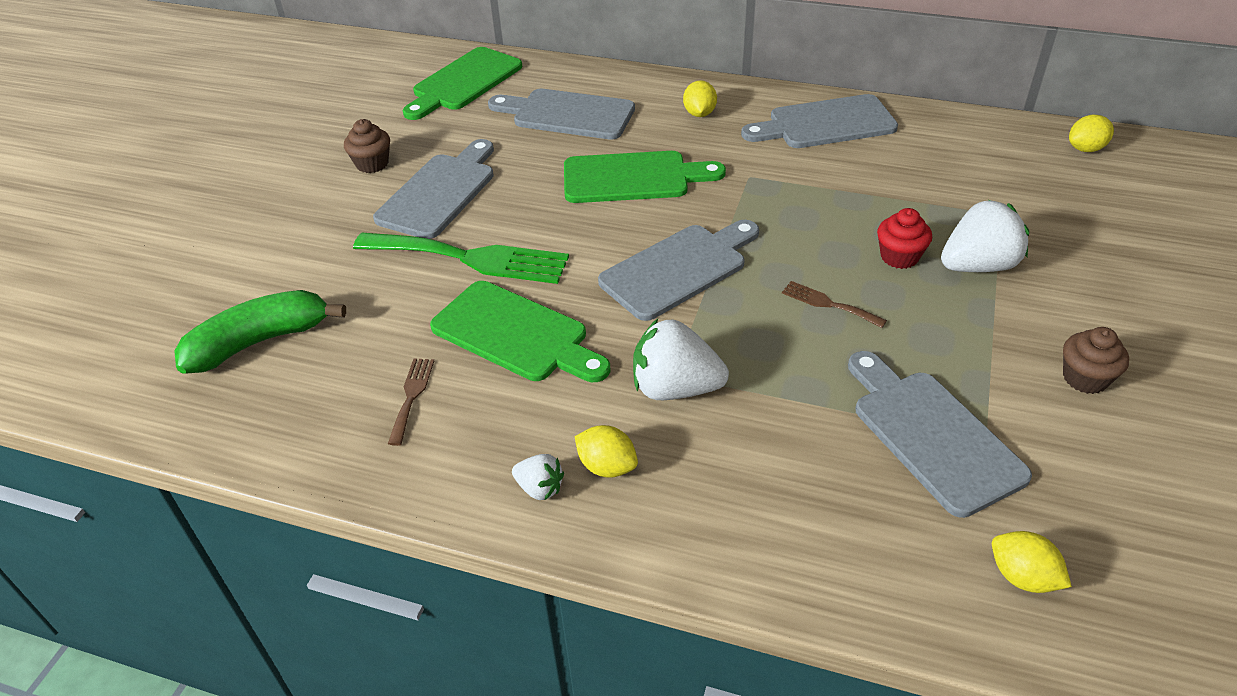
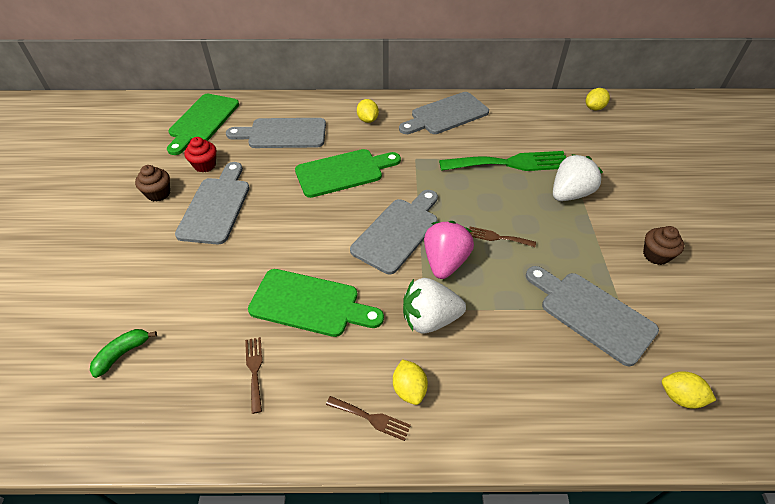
camera: 20 degrees left, 5 degrees up
green banana [174,290,346,374] -> green banana [90,329,157,378], size x0.55
green fork [353,233,569,284] -> green fork moved to [439,151,566,171]
white strawberry [512,454,564,500] -> brown fork [326,396,411,441]
yellow lemon [574,425,638,478] -> yellow lemon turned 60 degrees clockwise [393,359,428,405]
red cupcake [877,208,932,269] -> red cupcake moved to [184,137,216,172]
none -> pink strawberry [424,221,474,279]

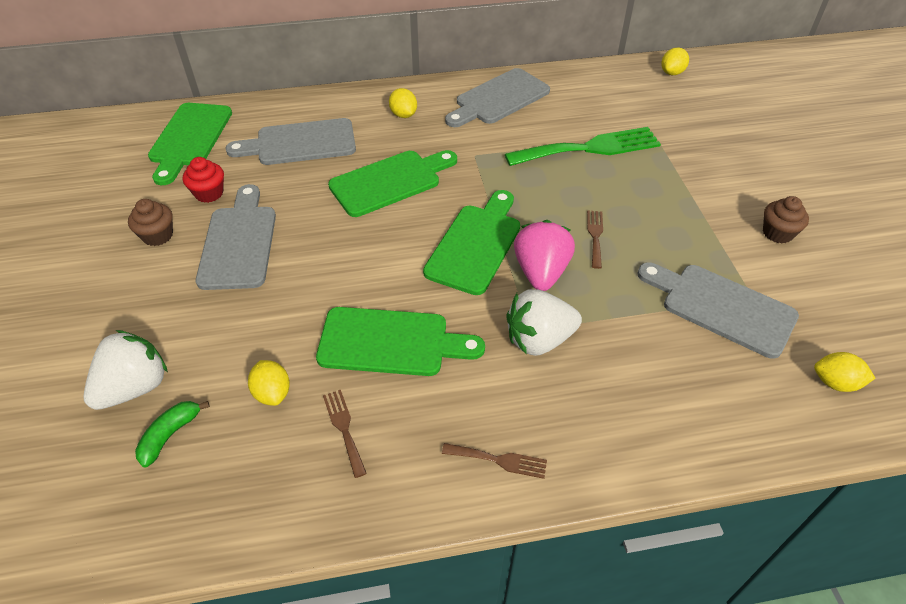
camera: 10 degrees left, 0 degrees up
grey cutting board [350,190,438,274] -> green cutting board [423,190,520,295]
yellow lemon [393,359,428,405] -> yellow lemon moved to [248,360,290,406]
brown fork [469,227,536,247] -> brown fork turned 90 degrees clockwise [587,210,603,269]
white strawberry [553,154,603,201] -> white strawberry moved to [83,330,168,410]

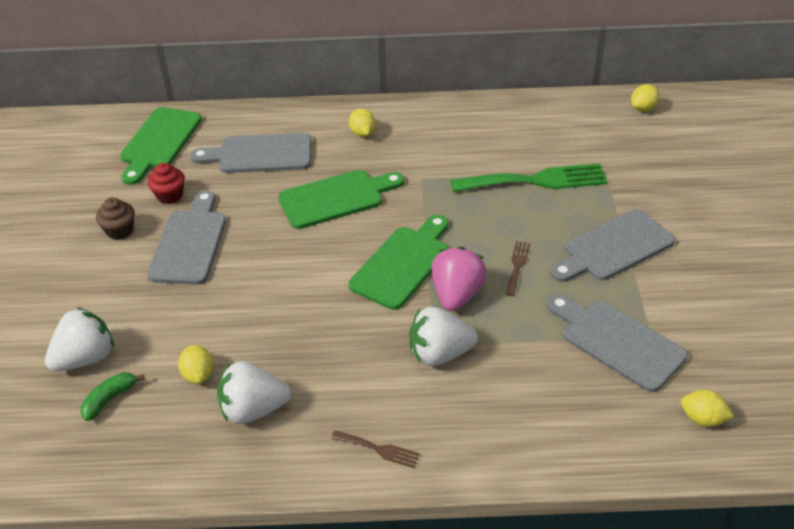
camera: 10 degrees right, 5 degrees down
green cutting board [316,307,485,376] -> none
brown fork [323,390,367,478] -> white strawberry [217,361,291,424]
grey cutting board [445,68,550,127] -> grey cutting board moved to [551,209,675,282]
brown cupcake [763,196,809,243] -> none

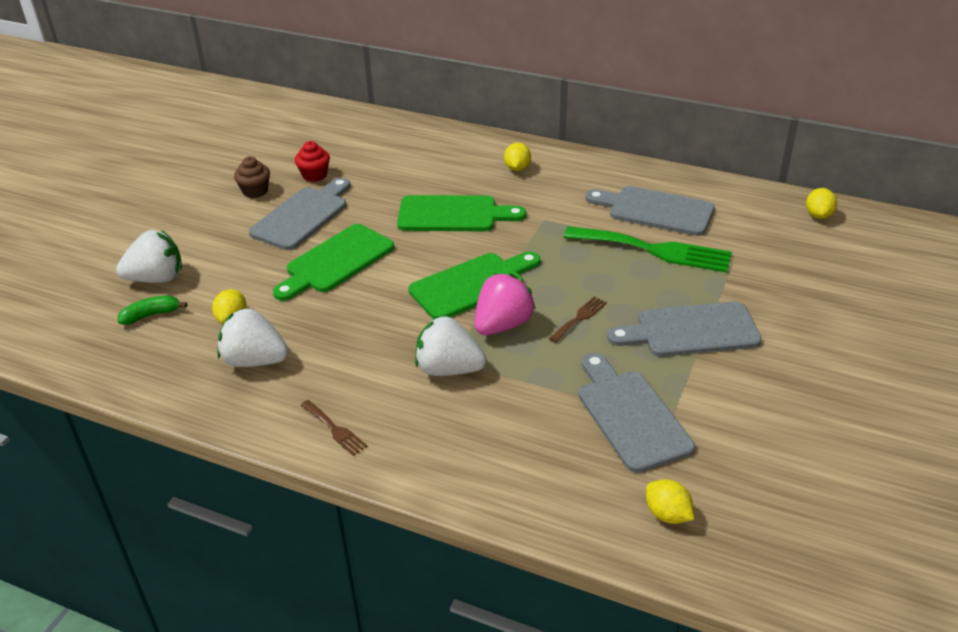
camera: 25 degrees right, 5 degrees down
green cutting board [120,107,202,185] -> green cutting board moved to [273,224,394,301]
grey cutting board [190,133,311,173] -> grey cutting board moved to [585,186,715,236]
yellow lemon [631,84,660,112] -> yellow lemon turned 60 degrees counterclockwise [806,188,837,219]

